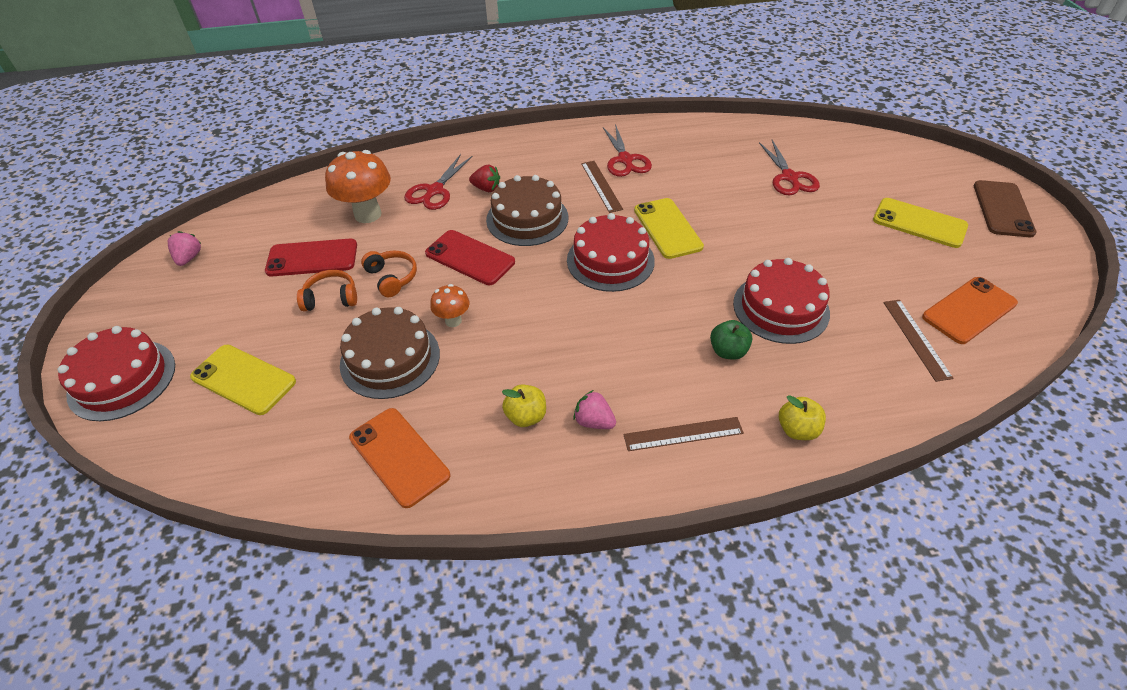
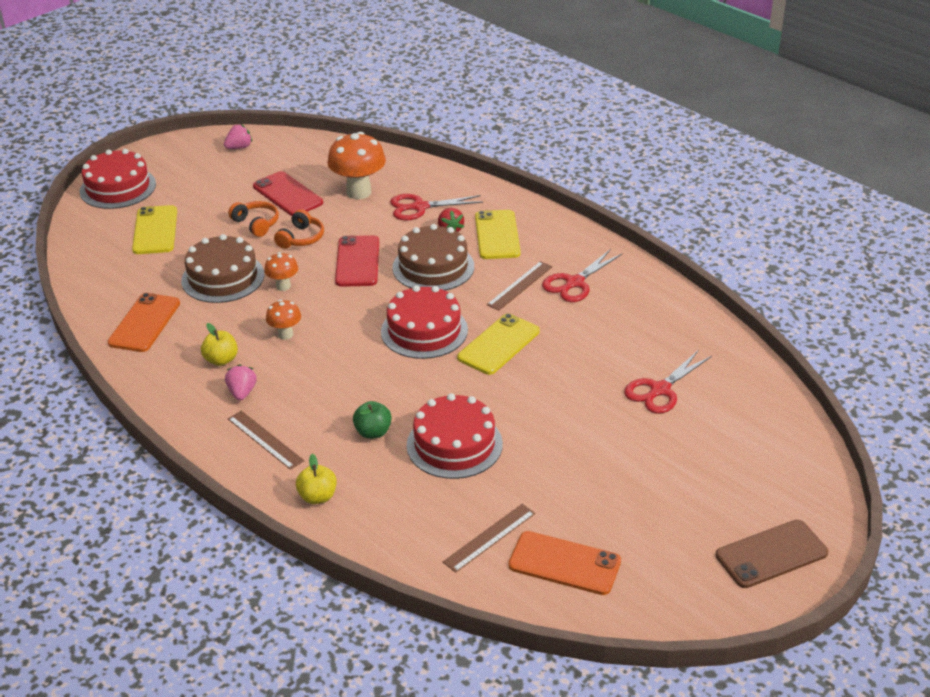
camera: 55 degrees right, 10 degrees down
yellow phone [873,198,968,248] -> yellow phone moved to [475,210,521,259]
none -> orange mushroom [266,299,301,340]

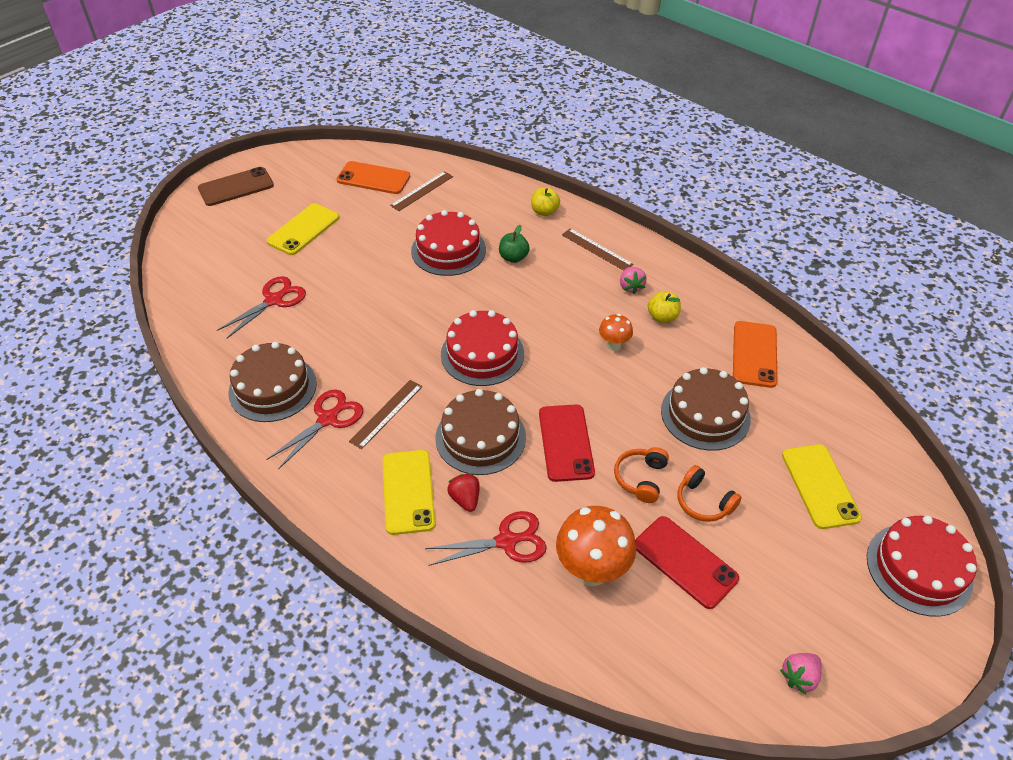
camera: 175 degrees right, 10 degrees up
orange mushroom [264,252,298,291] -> none
yellow phone [457,313,540,375] -> yellow phone moved to [267,203,339,255]
none -> brown cake [228,342,317,422]

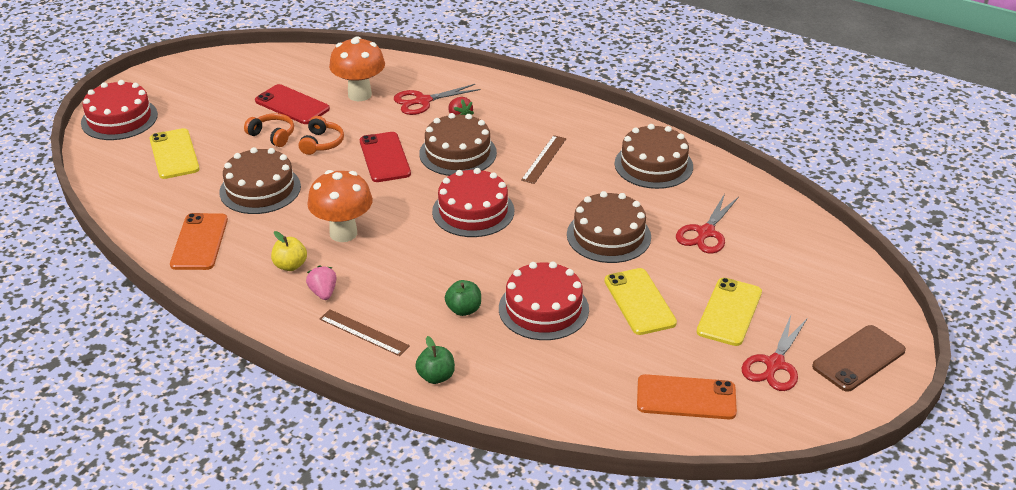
camera: 170 degrees right, 10 degrees down
red scissors [266,390,363,470] -> red scissors moved to [741,315,807,391]
yellow phone [383,450,436,535] -> yellow phone moved to [604,268,677,335]
brown ruler [390,171,453,211] -> none
yellow apple [531,187,560,216] -> green apple [415,336,455,384]
orange mushroom [599,314,633,351] -> orange mushroom [307,170,373,242], size x1.87
pink strawberry [780,653,822,694] -> none
none -> brown cake [567,191,651,263]

